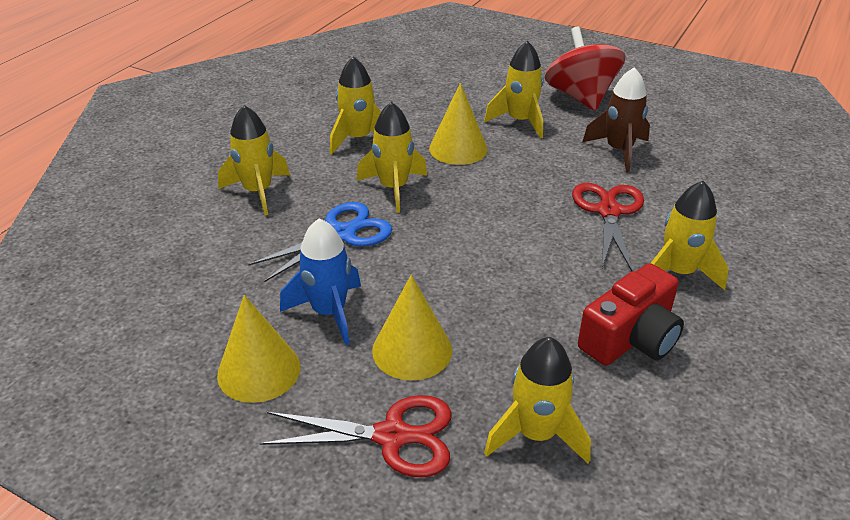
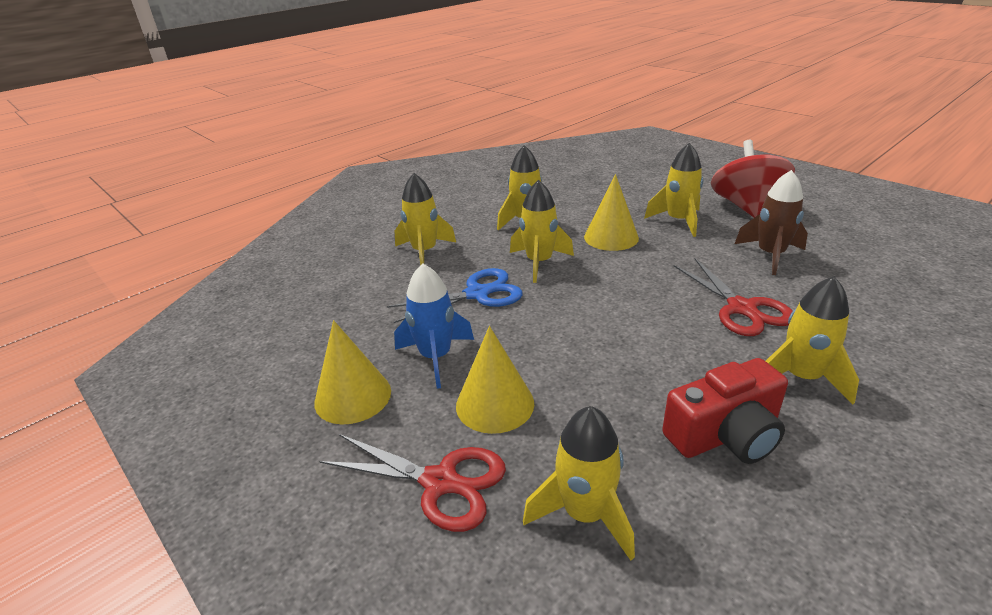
camera: 20 degrees right, 5 degrees down
red scissors [572,183,644,271] -> red scissors turned 135 degrees clockwise [674,259,793,336]

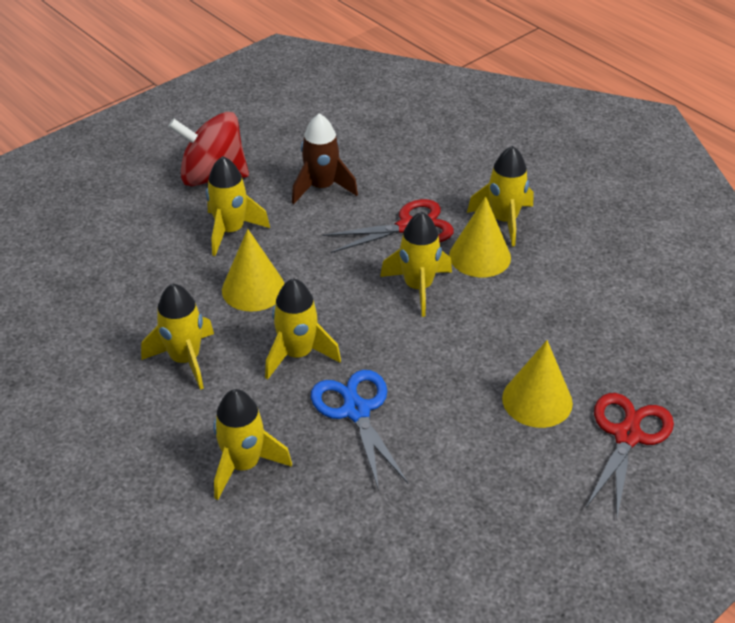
camera: 90 degrees left, 10 degrees up
yellow cone [314,320,391,425] -> yellow cone moved to [449,196,511,277]
blue rocket [394,263,474,389] -> none
yellow rocket [523,406,635,561] -> yellow rocket moved to [380,212,452,317]
red camera [662,358,788,464] -> none

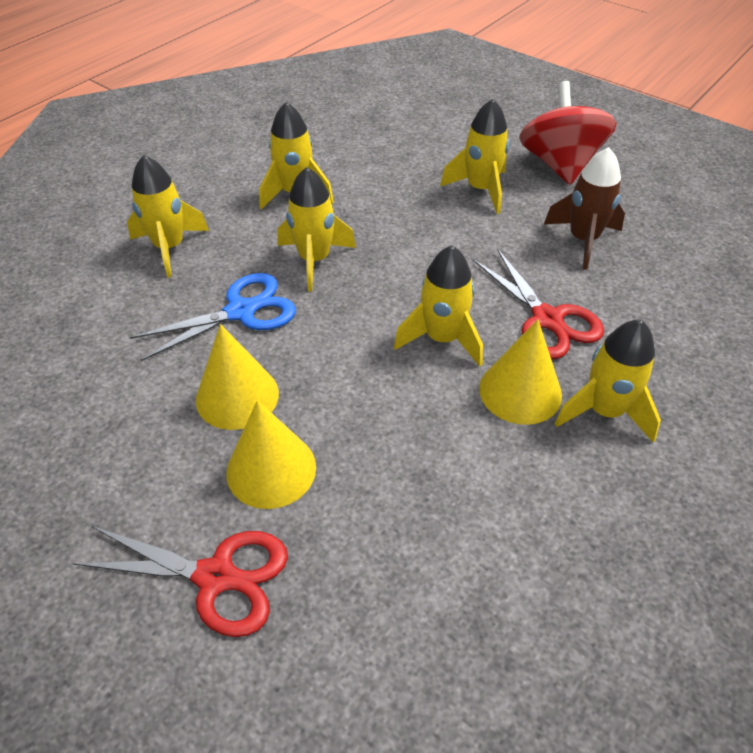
camera: 80 degrees right, 5 degrees up
yellow cone [222,229,285,312] -> yellow cone moved to [196,324,279,430]

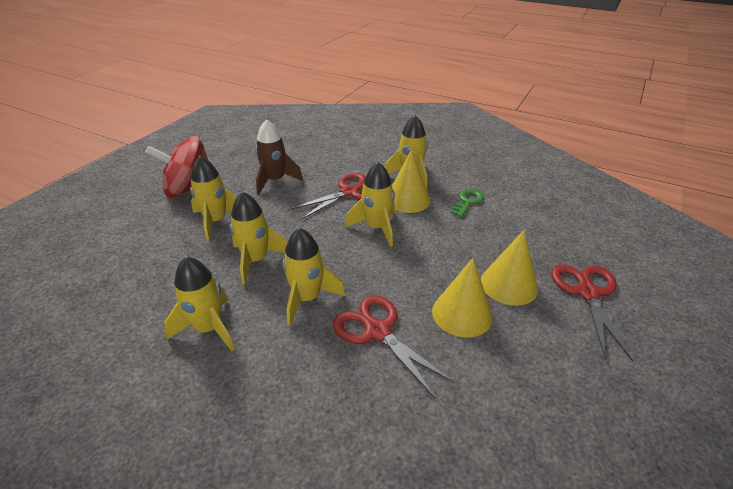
camera: 100 degrees left, 10 degrees down
yellow rocket [127,155,209,278] -> yellow rocket moved to [230,191,287,285]
blue scissors [129,273,296,361] -> red scissors [333,295,455,399]
none -> green key [451,189,484,217]

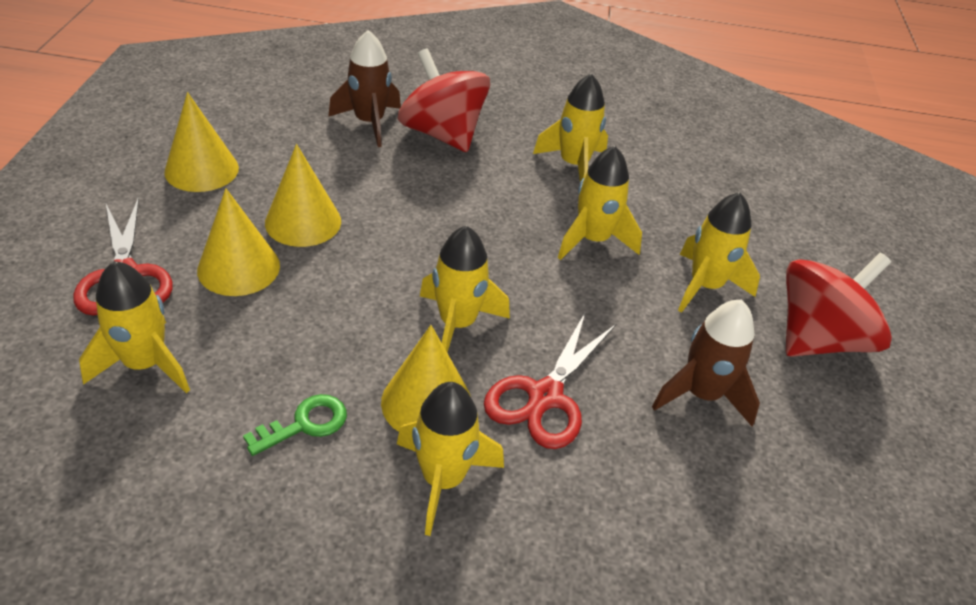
camera: 155 degrees right, 5 degrees up
yellow rocket [282,228,345,326] -> yellow rocket moved to [79,261,190,393]
red scissors [333,295,455,399] -> none
green key [451,189,484,217] -> green key turned 135 degrees counterclockwise [243,394,347,456]
none -> yellow cone [164,92,239,192]
none -> brown rocket [328,30,401,147]
none -> red spinning top [398,49,490,152]

